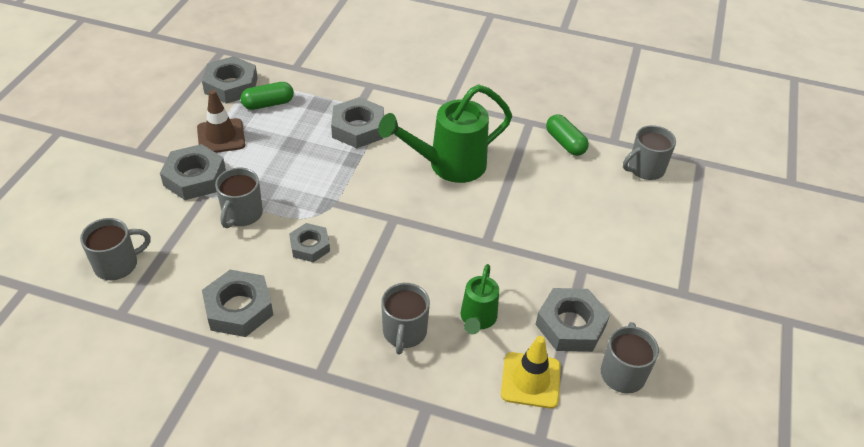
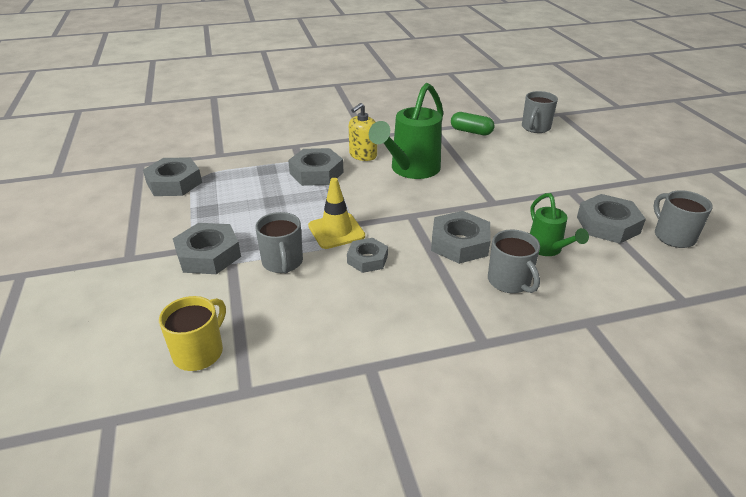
camera: 30 degrees left, 10 degrees down
grey mug [80,218,151,280] -> yellow mug [159,296,226,371]
brown traffic cone [197,90,245,153] -> none
grey nut [202,270,273,337] -> grey nut moved to [431,211,491,264]
green capsule [241,82,294,110] -> none
yellow traffic cone [501,336,561,409] -> yellow traffic cone moved to [308,178,365,249]
none -> yellow soap dispenser [349,103,377,161]

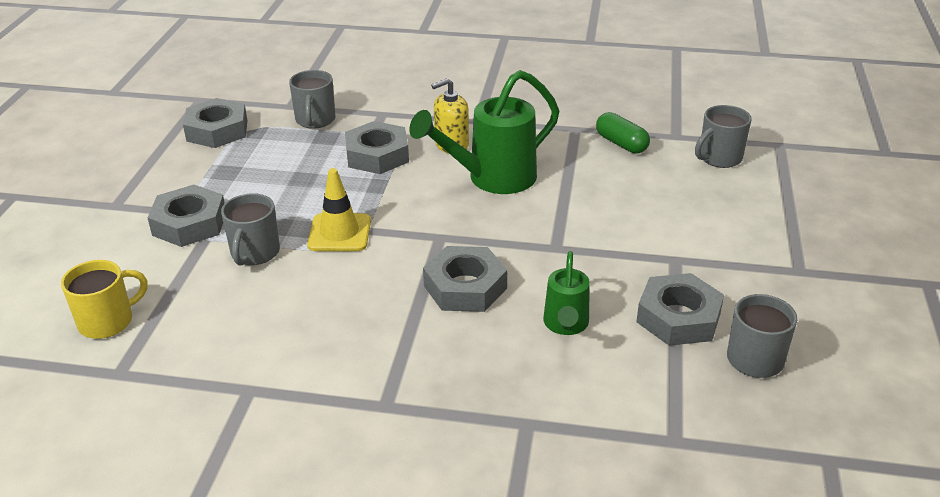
camera: 25 degrees right, 0 degrees up
grey nut [347,238,388,273] -> none
grey mug [488,229,540,293] -> grey mug moved to [289,70,335,129]

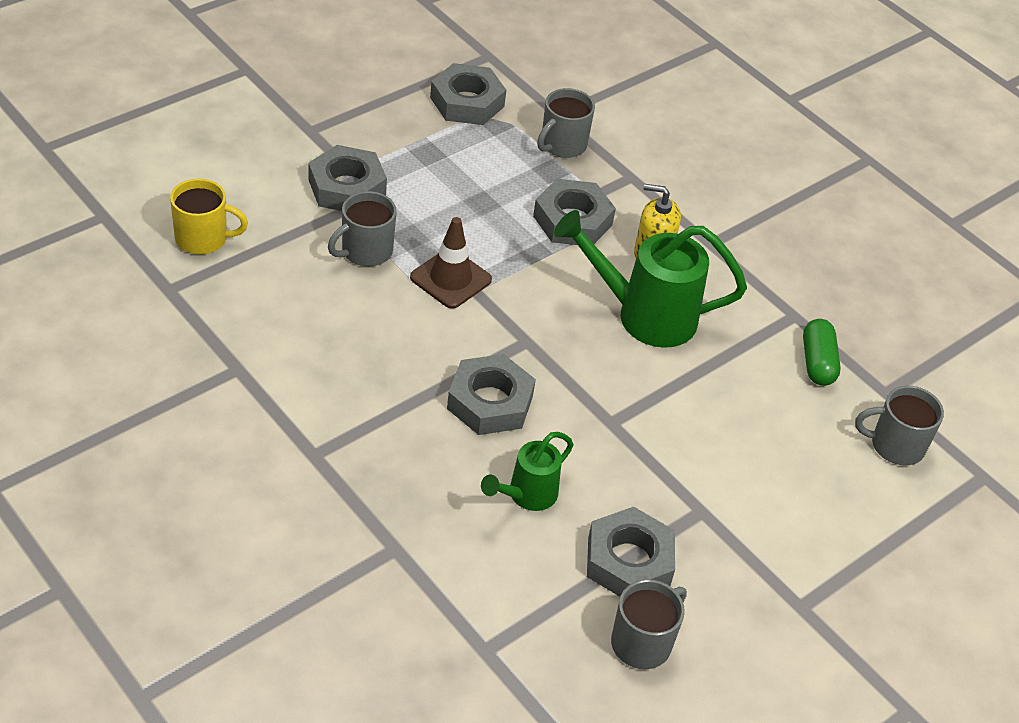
camera: 35 degrees right, 10 degrees up
yellow traffic cone [307,168,371,251] -> brown traffic cone [410,217,492,309]

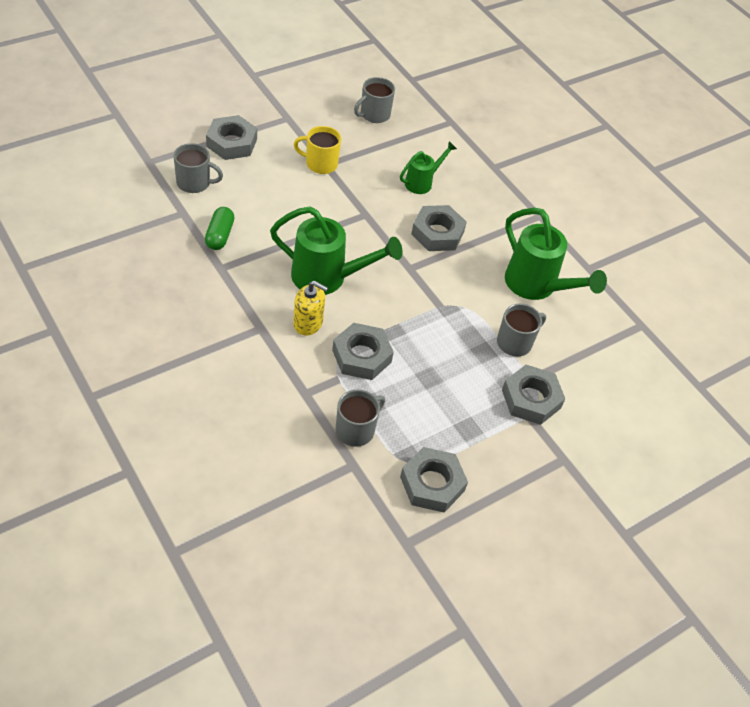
camera: 175 degrees left, 5 degrees up
yellow mug [170,179,248,254] -> yellow mug moved to [294,126,341,174]
brown traffic cone [410,217,492,309] -> none
grey nut [587,507,675,596] -> grey nut moved to [206,115,257,160]
none -> green watering can [505,208,607,300]

